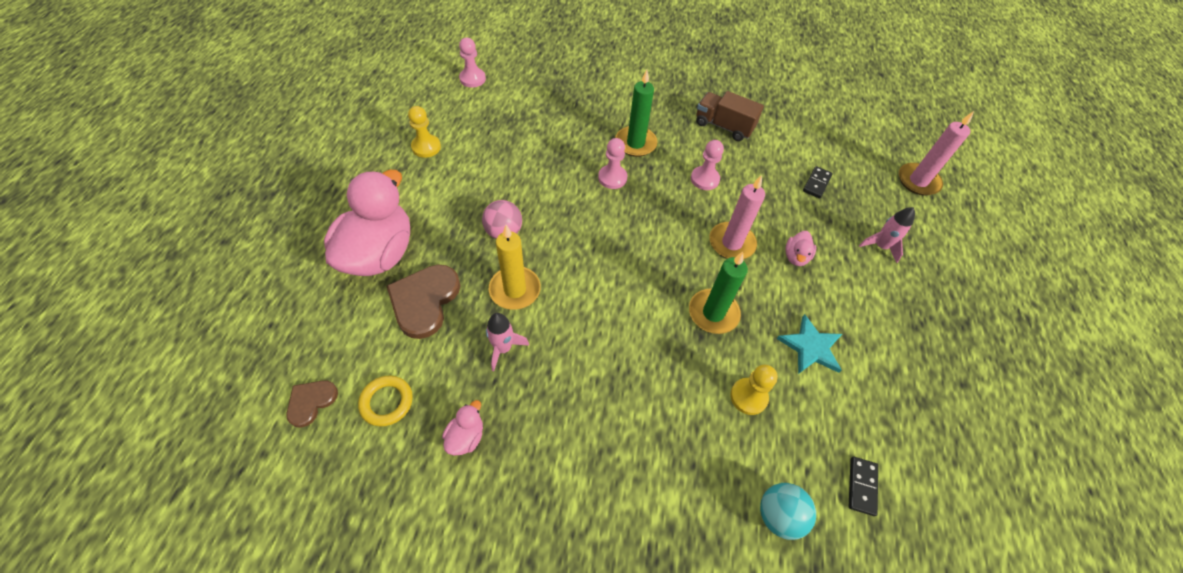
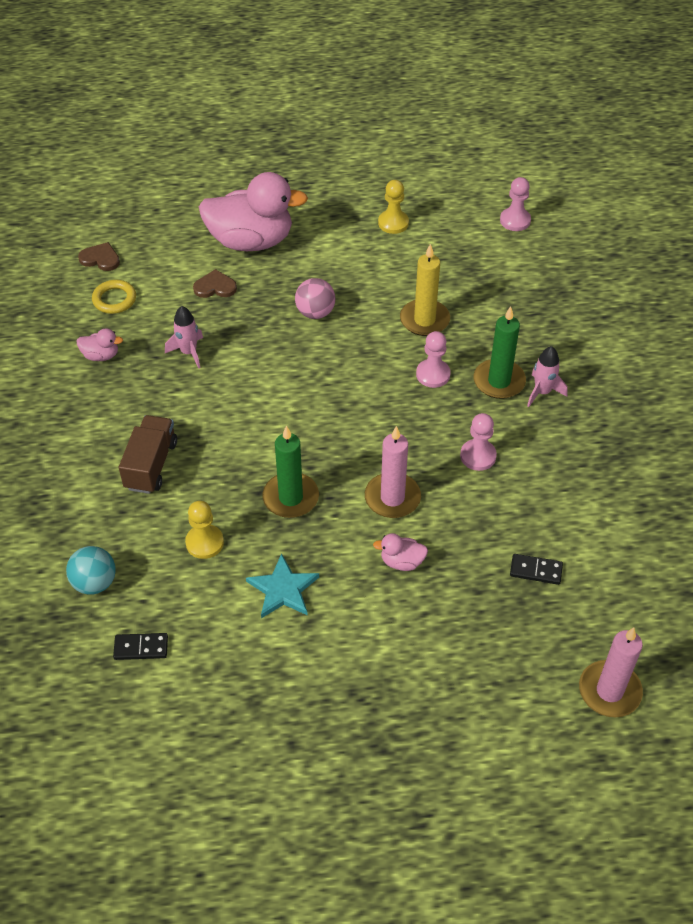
camera: 75 degrees right, 5 degrees down
brown heart [387,265,461,339] -> brown heart [193,269,237,298], size x0.56
yellow candle [489,225,541,310] -> yellow candle moved to [400,244,450,336]
brown truck [696,91,764,141] -> brown truck moved to [119,415,177,494]
pink rocket [859,207,915,263] -> pink rocket moved to [527,346,568,407]

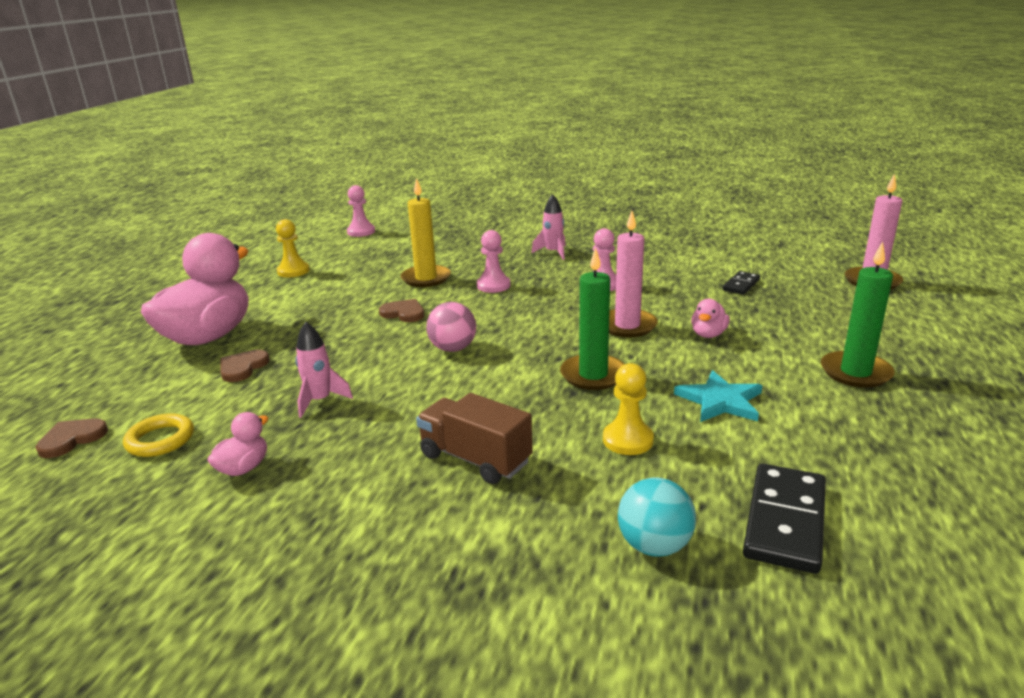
camera: 65 degrees left, 25 degrees down
black domino [113,633,168,660] -> black domino [743,464,826,574], size x1.78
pink ball [295,278,335,319] -> pink ball moved to [426,302,476,352]
green candle [474,306,526,399] -> green candle moved to [821,242,895,388]
none -> brown heart [379,299,425,322]

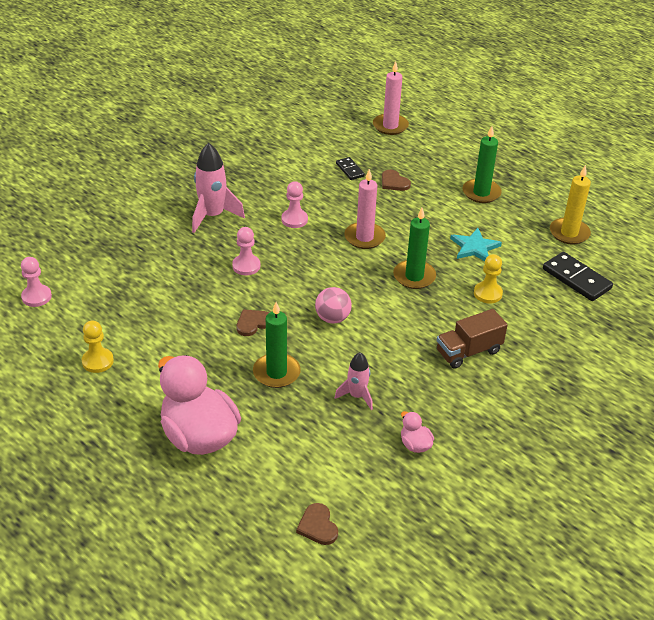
camera: 65 degrees left, 15 degrees up
yellow ring [123,413,194,457] -> none
brown heart [220,350,270,382] -> brown heart moved to [382,170,411,191]
yellow candle [401,178,451,287] -> yellow candle moved to [550,165,591,245]
pink rocket [531,194,566,260] -> pink rocket [192,143,245,233], size x1.68
turquoise ball [618,477,696,557] -> none
pink duck [691,299,730,338] -> none
none -> green candle [253,302,301,388]

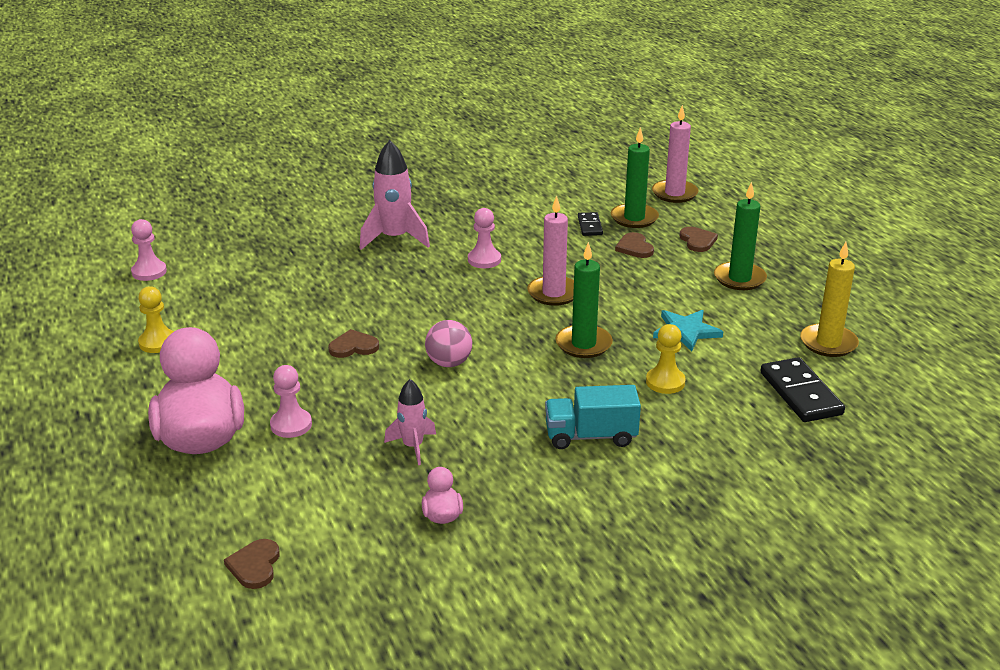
camera: 25 degrees right, 10 degrees down
pink pawn [232,227,260,275] -> pink pawn moved to [270,365,312,438]
green candle [253,302,301,388] -> green candle moved to [611,127,659,228]
brown truck [436,309,507,369] -> turquoise truck [545,385,641,449]
none -> brown heart [679,227,718,252]

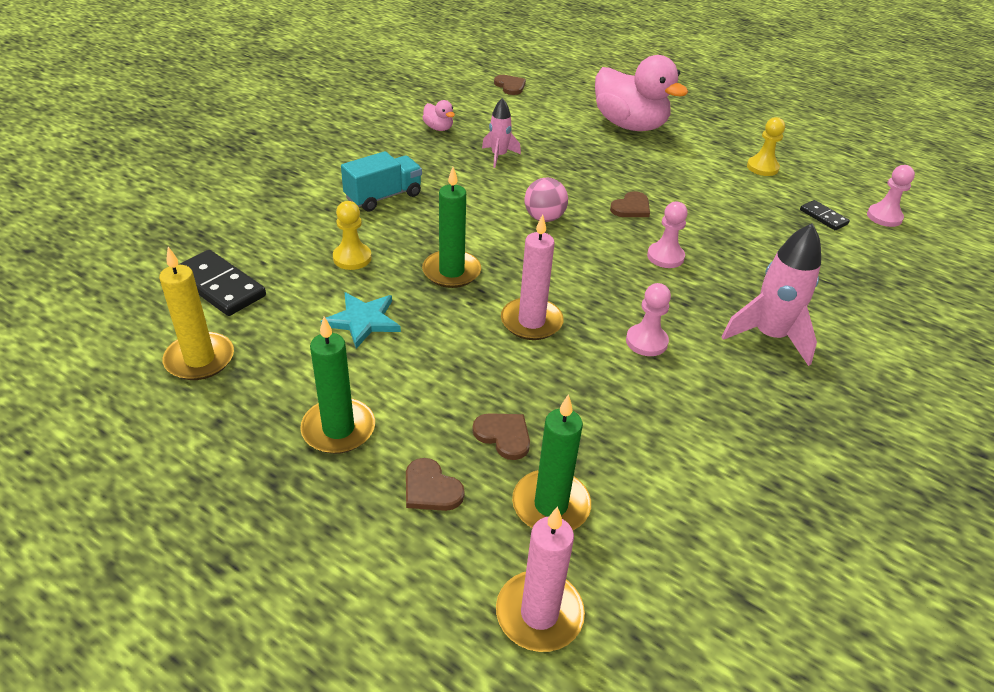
camera: 145 degrees right, 10 degrees up
pink pawn [270,365,312,438] -> pink pawn moved to [647,202,688,268]
black domino [578,212,603,236] -> black domino moved to [800,200,850,230]

